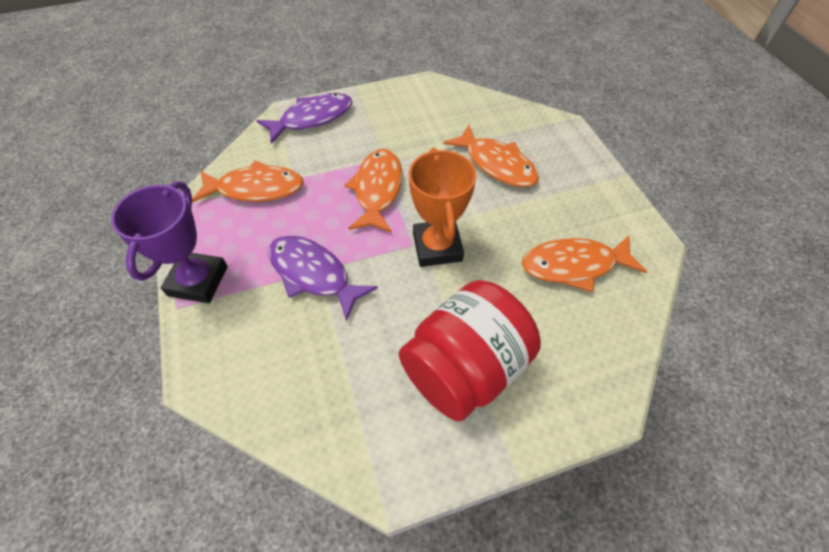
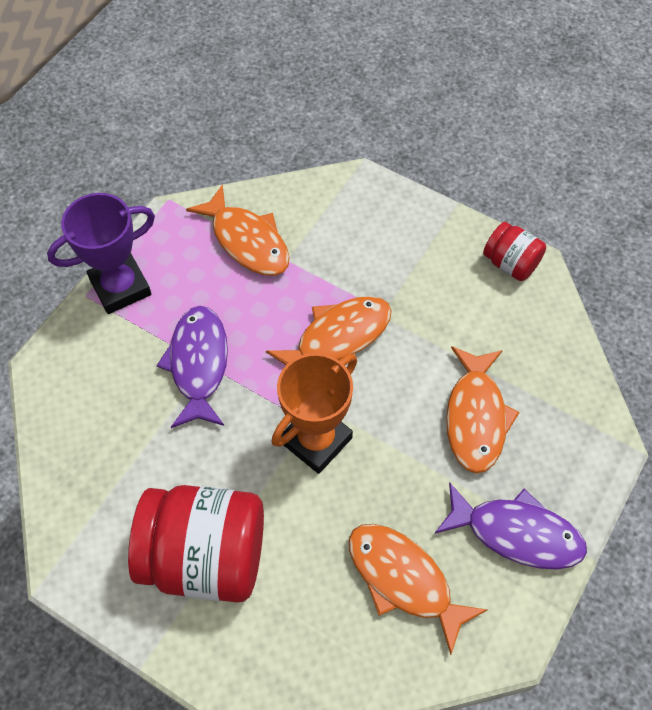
camera: 50 degrees right, 5 degrees up
purple fish [256,93,352,144] -> purple fish moved to [435,482,587,569]
none -> red jar [483,222,546,281]

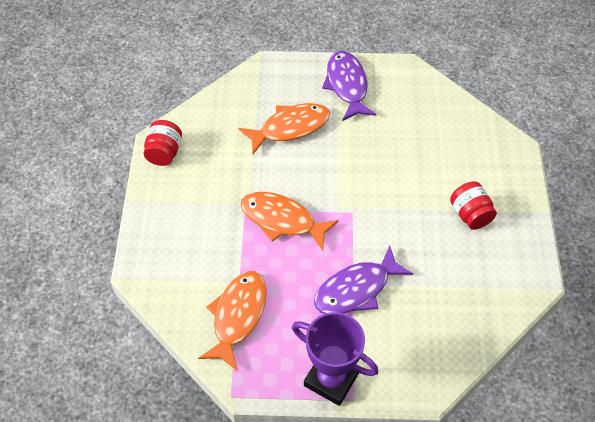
camera: 120 degrees left, 5 degrees down
red jar [128,485,264,602] -> red jar [450,181,497,230], size x0.51
orange trophy [272,353,357,474] -> none
orange fish [349,524,487,655] -> none

